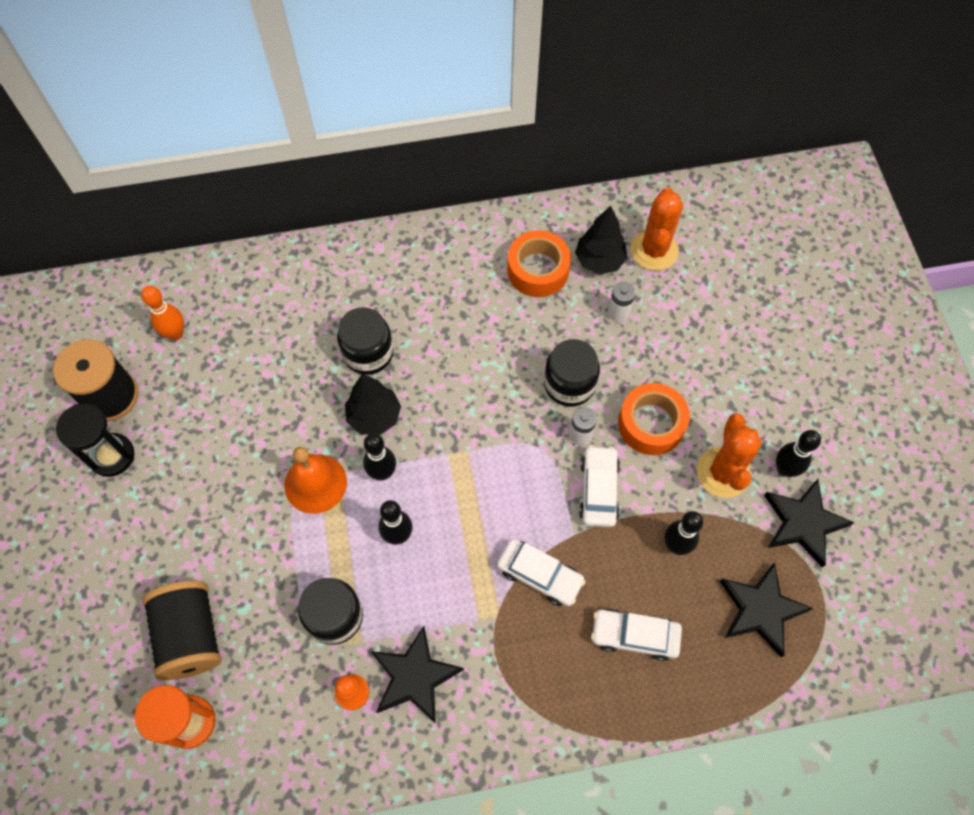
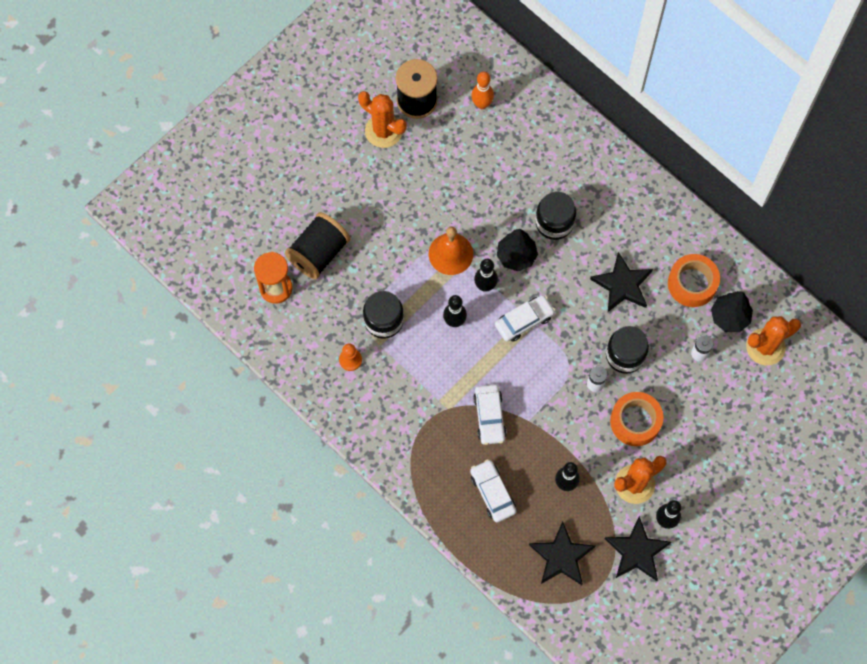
camera: 55 degrees right, 5 degrees up
black hourglass [56,404,134,477] -> orange cactus [358,91,407,148]
black star [371,626,464,724] -> black star moved to [590,252,653,312]
white car [579,445,620,527] -> white car moved to [495,295,555,342]

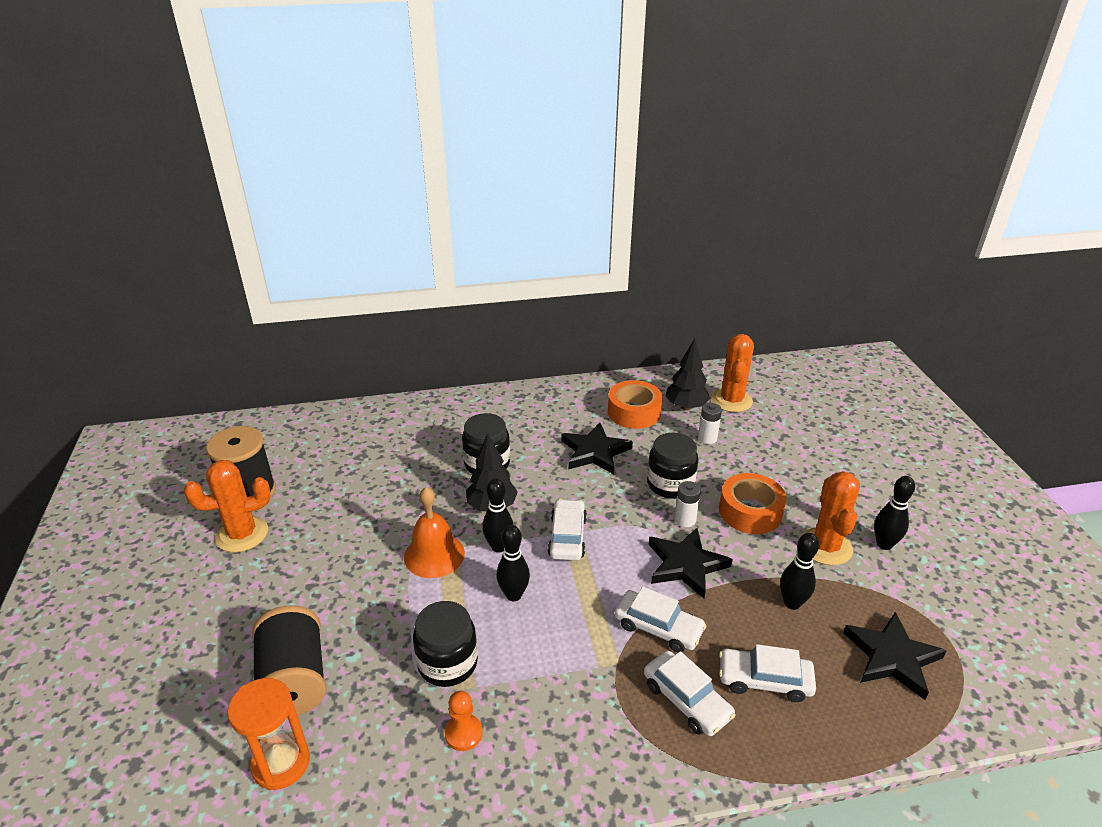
camera: 55 degrees left, 35 degrees down
orange bowling pin [471,72,494,109] -> none
black star [605,516,671,581] -> black star moved to [649,528,733,598]
none -> white car [644,651,736,736]

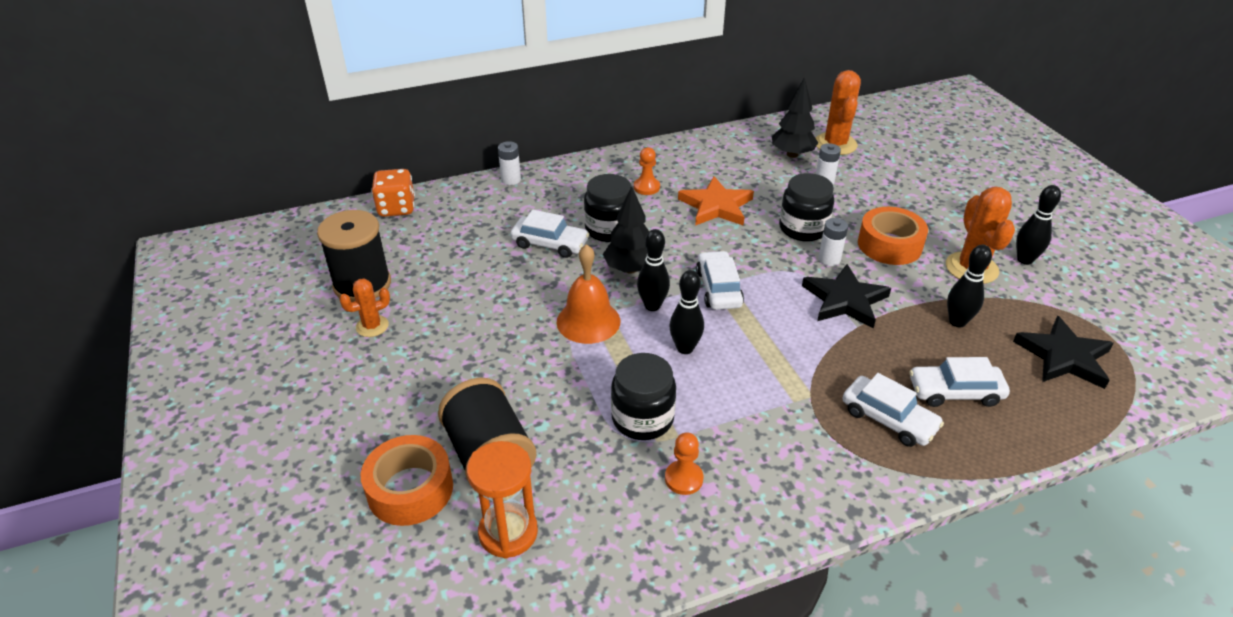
camera: 10 degrees left, 5 degrees up
orange cactus [184,460,271,553] -> orange cactus [339,279,390,337], size x0.58
black star [561,423,633,474] -> orange star [678,176,754,226]
orange tape [608,380,663,429] -> orange tape moved to [361,435,453,526]
white car [615,586,707,652] -> white car moved to [510,210,589,258]
none -> orange dice [371,169,415,217]
none -> white battery [498,141,521,185]
none -> orange pawn [634,147,660,195]

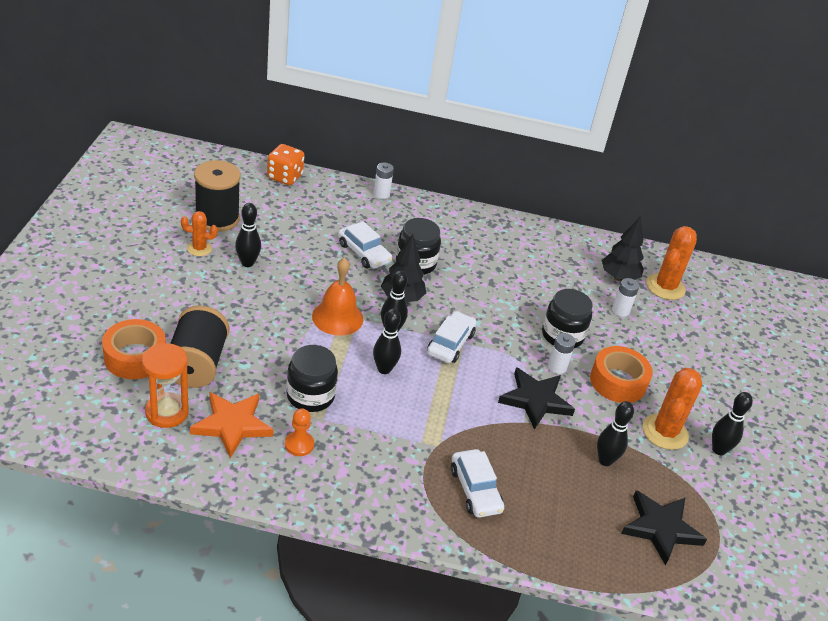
camera: 25 degrees right, 0 degrees up
orange pawn [634,147,660,195] -> none
orange star [678,176,754,226] -> orange star moved to [190,392,274,458]
white car [909,357,1010,407] -> none
none -> black bowling pin [235,203,261,267]

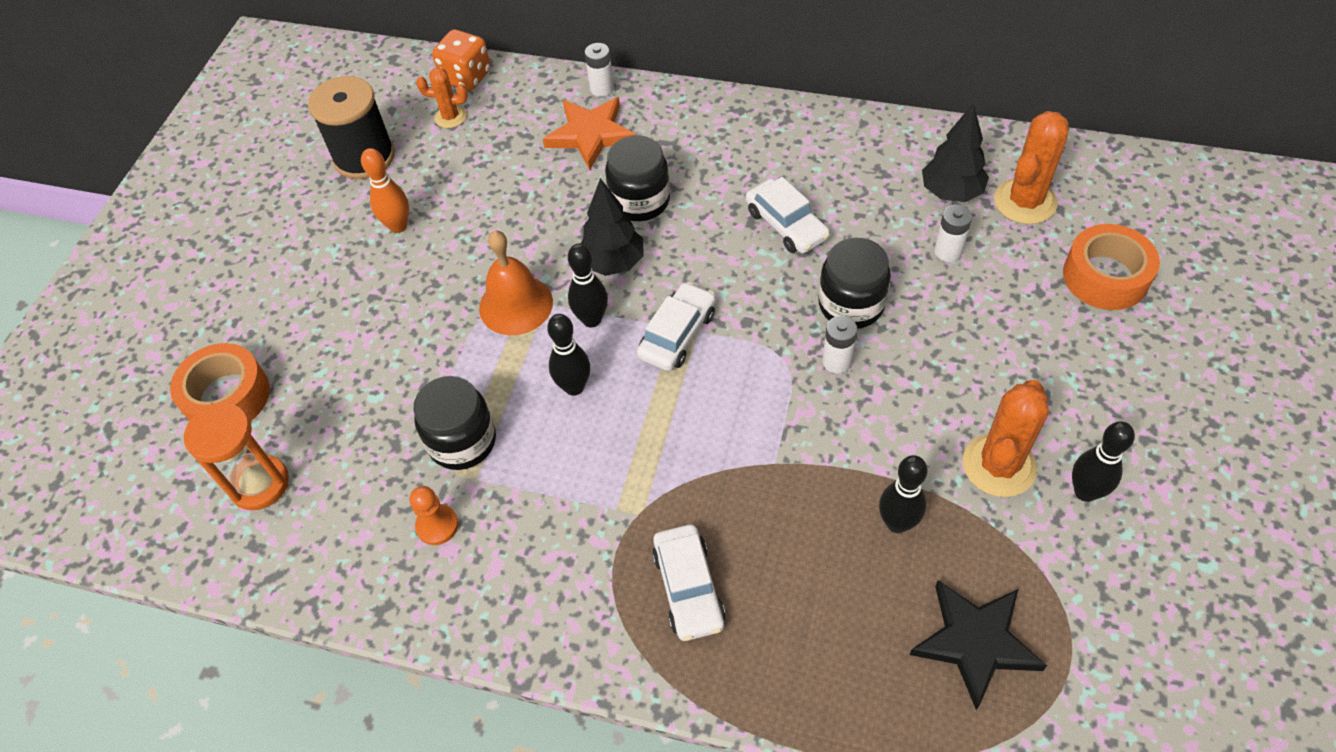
camera: 15 degrees right, 15 degrees up
black spool [170,306,229,388] -> none
orange cactus [181,211,218,256] -> orange cactus moved to [416,67,468,128]
orange star [190,392,274,458] -> orange star moved to [543,97,636,170]
black bowling pin [235,203,261,267] -> orange bowling pin [361,148,409,233]
white car [338,221,392,268] -> white car moved to [746,177,830,253]
black star [498,367,575,430] -> none
orange tape [590,346,653,403] -> orange tape moved to [1063,224,1160,310]

